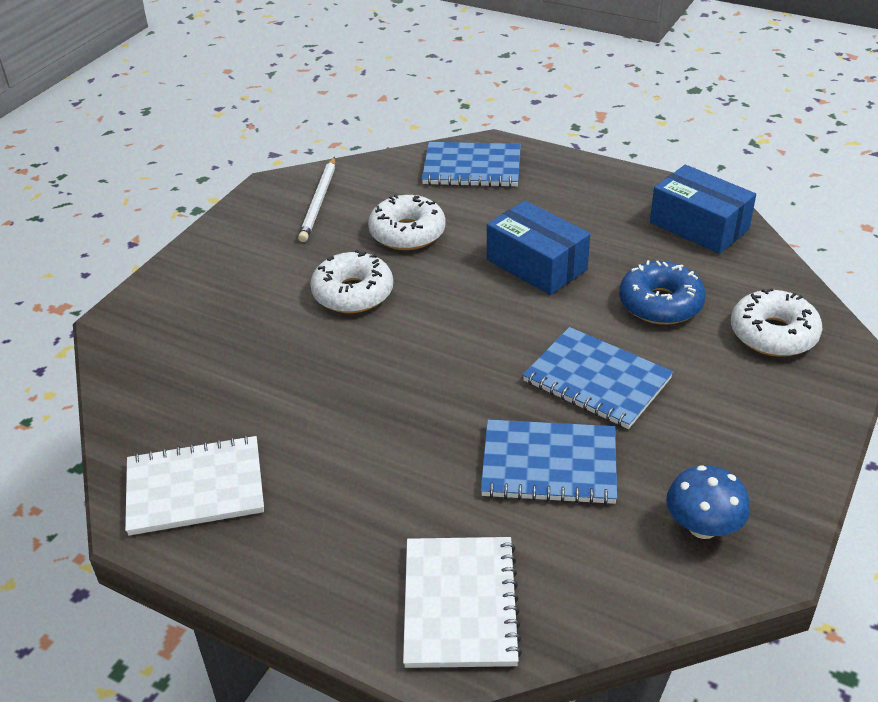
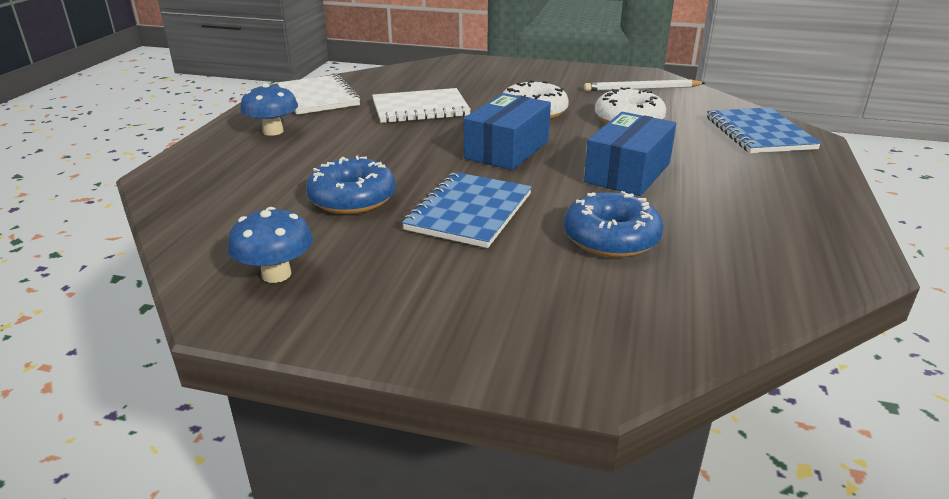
camera: 75 degrees right, 10 degrees down
white notebook [403,537,522,668] -> white notebook moved to [372,88,471,123]
blue notebook [481,420,617,505] -> blue donut [306,156,396,214]
blue box [650,165,756,254] -> blue box moved to [464,93,551,170]
white donut [731,288,822,357] -> none
none -> blue mushroom [240,83,298,136]

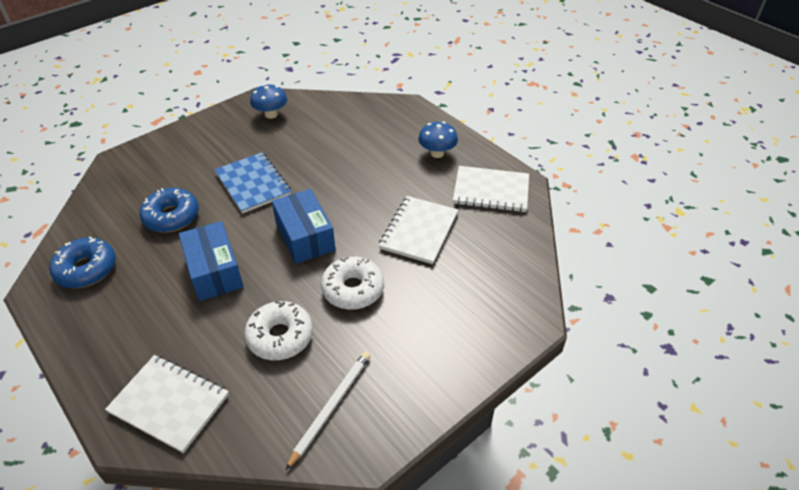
camera: 125 degrees right, 15 degrees up
blue donut [306,156,396,214] -> blue donut moved to [49,237,116,288]
blue notebook [707,107,821,153] -> white notebook [105,355,229,453]

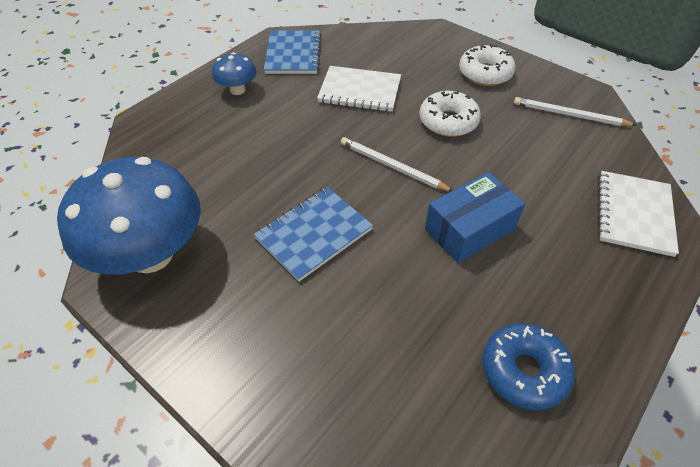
camera: 100 degrees left, 5 degrees up
blue donut [139,188,199,232] -> none
white donut [244,301,313,360] -> white donut moved to [459,44,516,86]
blue mushroom [250,84,287,119] -> blue mushroom [57,157,201,275], size x2.17
blue box [272,189,335,264] -> white pencil [341,137,453,192]
white notebook [453,166,529,212] -> blue notebook [264,30,321,74]

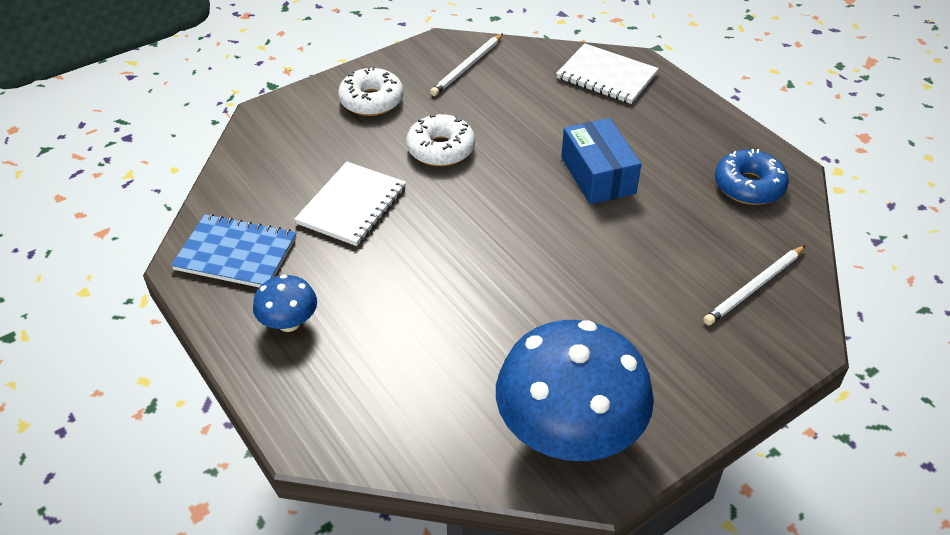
camera: 75 degrees left, 5 degrees down
blue notebook [254,187,373,282] -> none
white pencil [341,137,453,192] -> white pencil moved to [703,245,806,325]

